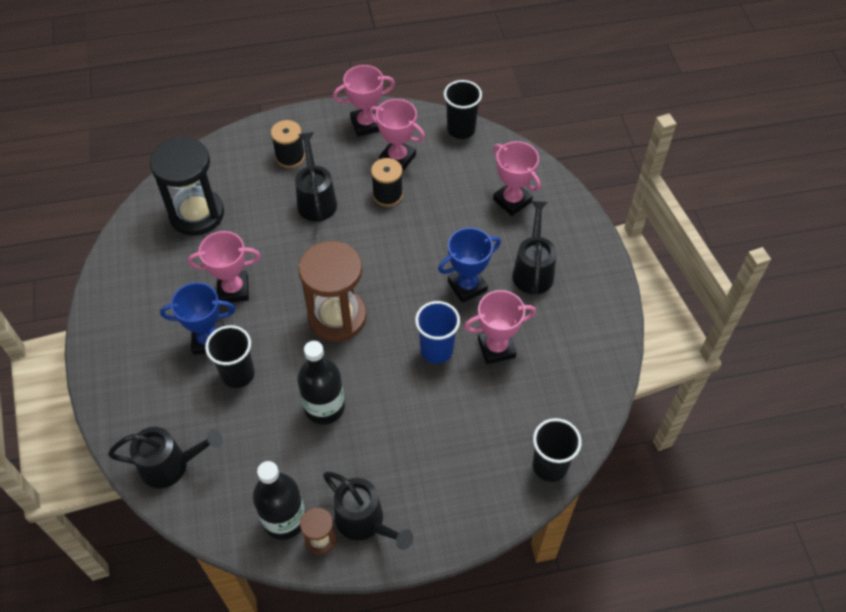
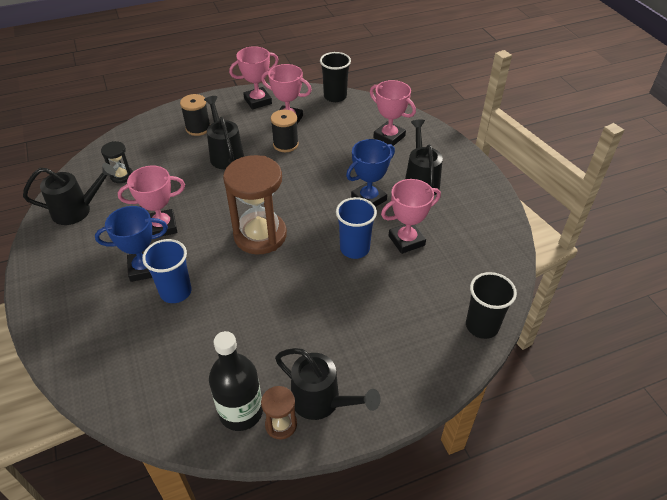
camera: 10 degrees left, 10 degrees down
black watering can [108,427,223,488] -> black watering can moved to [23,163,116,225]
black hourglass [150,136,224,236] -> black hourglass [101,141,133,183], size x0.47
black cup [205,325,255,388] -> blue cup [142,239,192,303]
black bottle [297,341,345,425] -> none

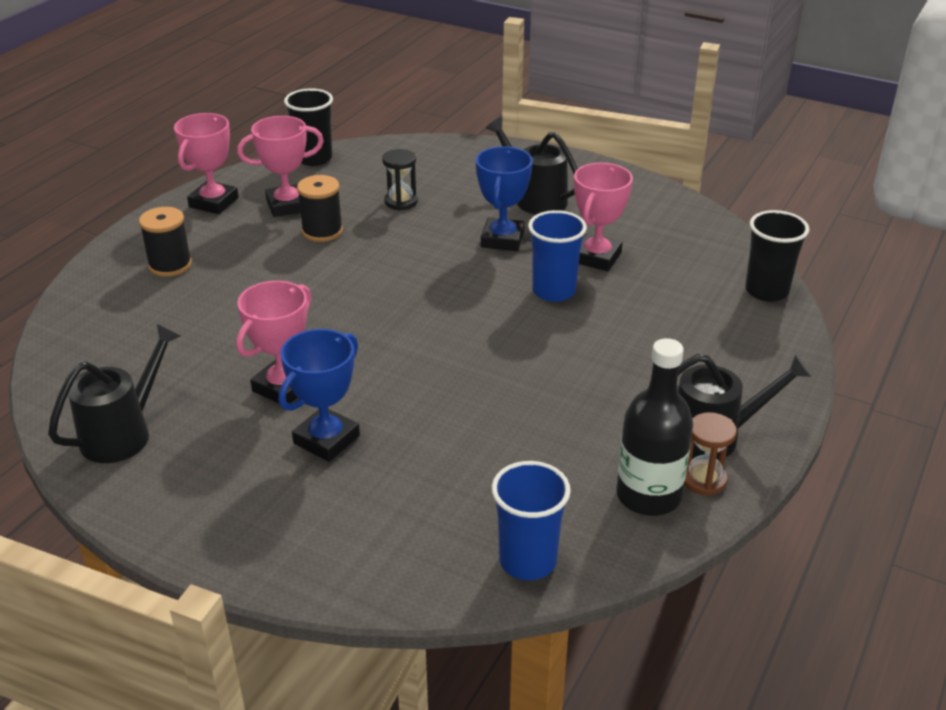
camera: 40 degrees left, 10 degrees down
black hourglass [101,141,133,183] -> black hourglass moved to [382,149,417,210]
blue cup [142,239,192,303] -> blue cup moved to [492,461,571,580]
black watering can [204,96,244,169] -> none
brown hourglass [223,155,287,254] -> none
pink trophy [370,80,416,146] -> none

